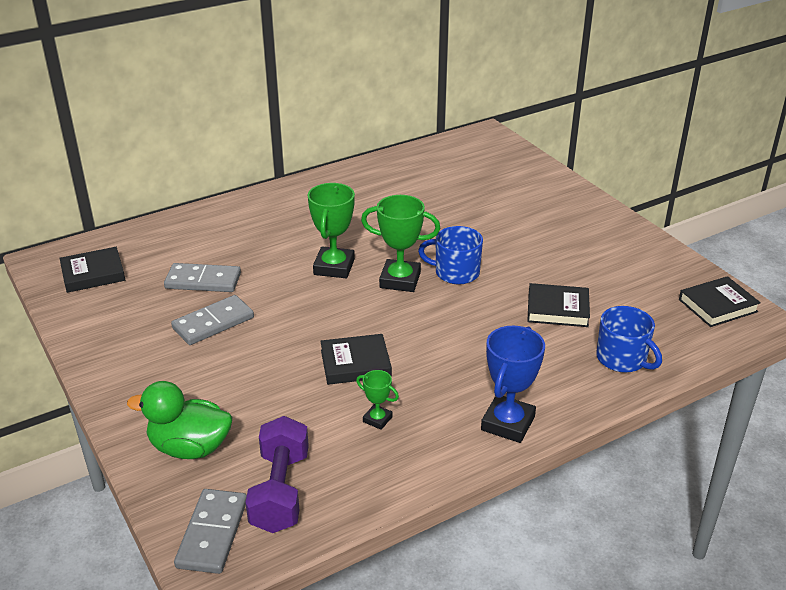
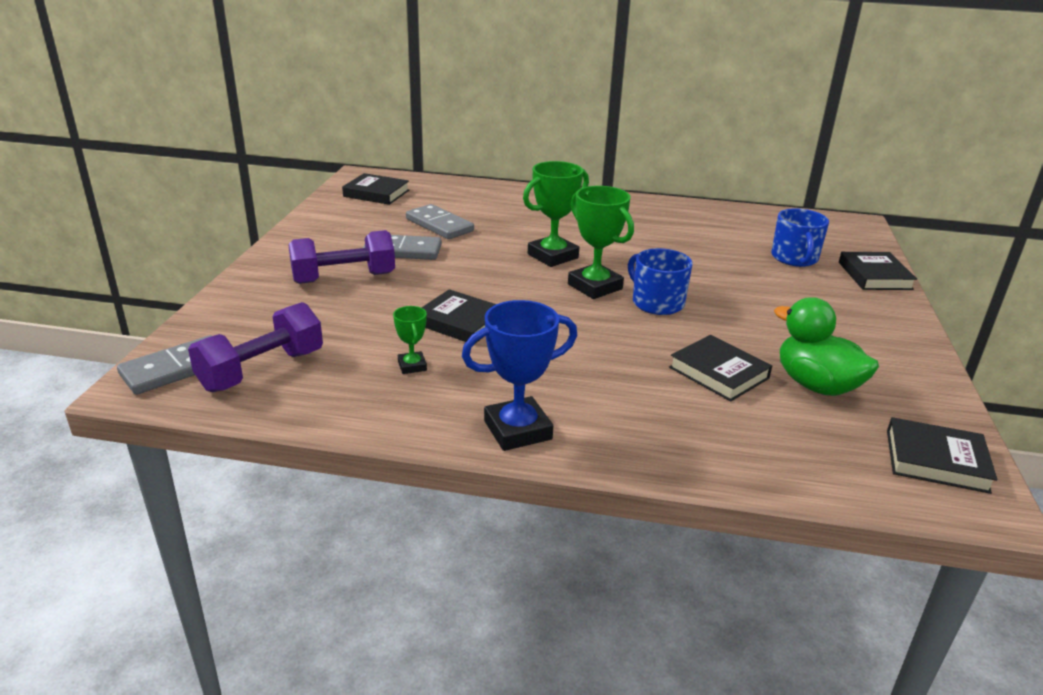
camera: 40 degrees right, 5 degrees down
green duck [127,381,232,459] -> green duck moved to [774,297,879,396]
blue mug [596,306,662,373] -> blue mug moved to [771,208,829,267]
none -> purple dumbbell [289,230,395,284]
none -> black book [839,252,917,290]

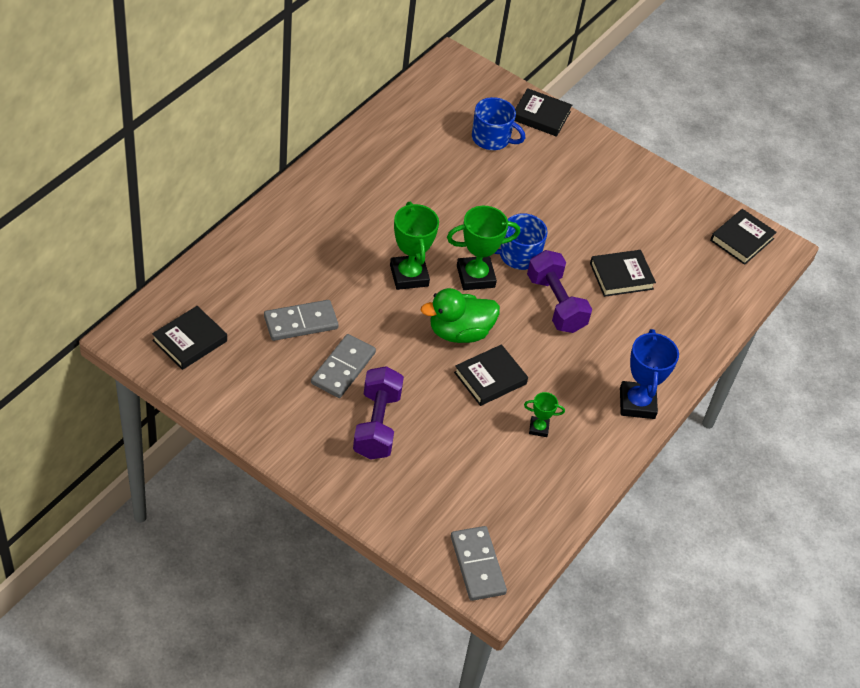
camera: 70 degrees left, 20 degrees up
purple dumbbell [188,302,323,392] -> purple dumbbell moved to [527,250,592,333]
green duck [774,297,879,396] -> green duck moved to [421,288,500,343]

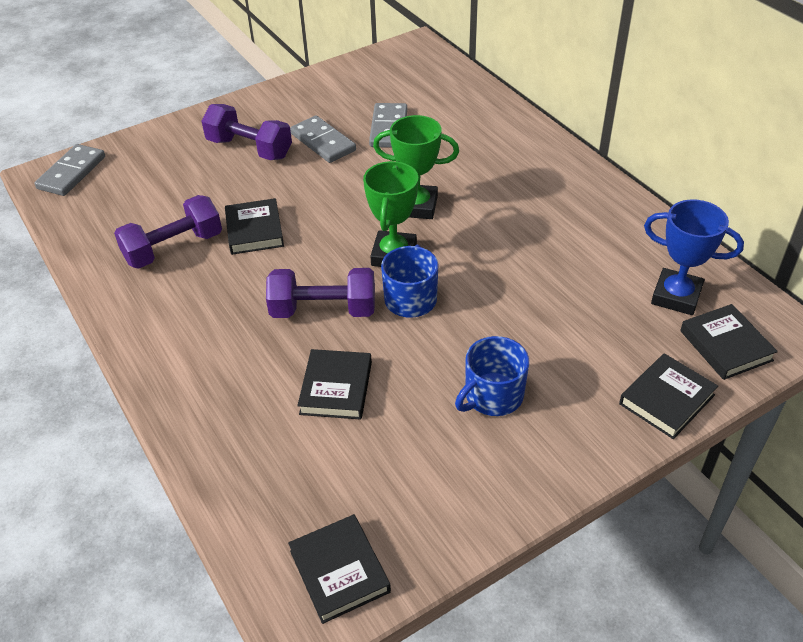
camera: 120 degrees right, 5 degrees down
black book [152,306,227,370] -> black book moved to [680,304,778,380]
green duck [421,288,500,343] -> none
grey domino [451,526,507,601] -> grey domino turned 75 degrees counterclockwise [34,144,105,196]
blue mug [472,97,525,150] -> blue mug moved to [455,336,529,416]
green trophy [524,392,565,437] -> purple dumbbell [114,195,222,269]
blue trophy [620,329,679,419] -> blue trophy moved to [644,199,744,315]

